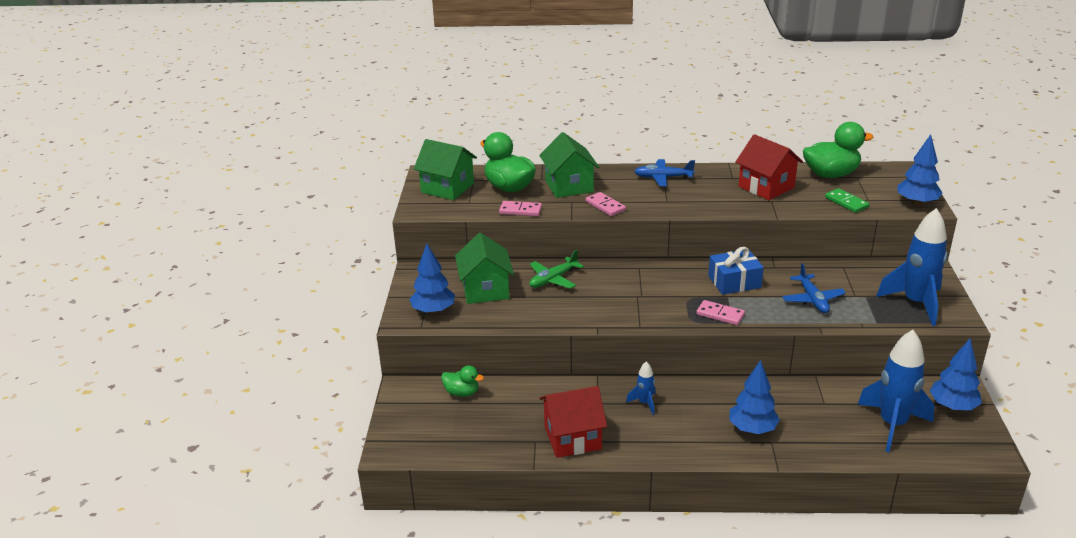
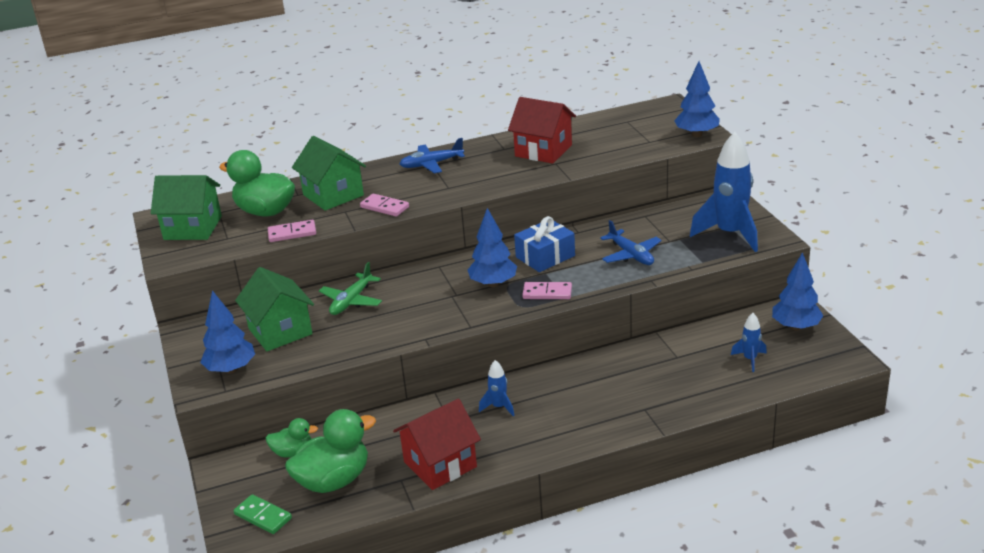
camera: 20 degrees left, 0 degrees up
blue tree [729,360,780,434] -> blue tree moved to [468,208,517,287]
green duck [803,122,873,178] -> green duck moved to [285,409,376,493]
green domino [825,188,869,213] -> green domino moved to [234,494,292,534]
blue rocket [857,330,935,452] -> blue rocket [731,313,767,372], size x0.47

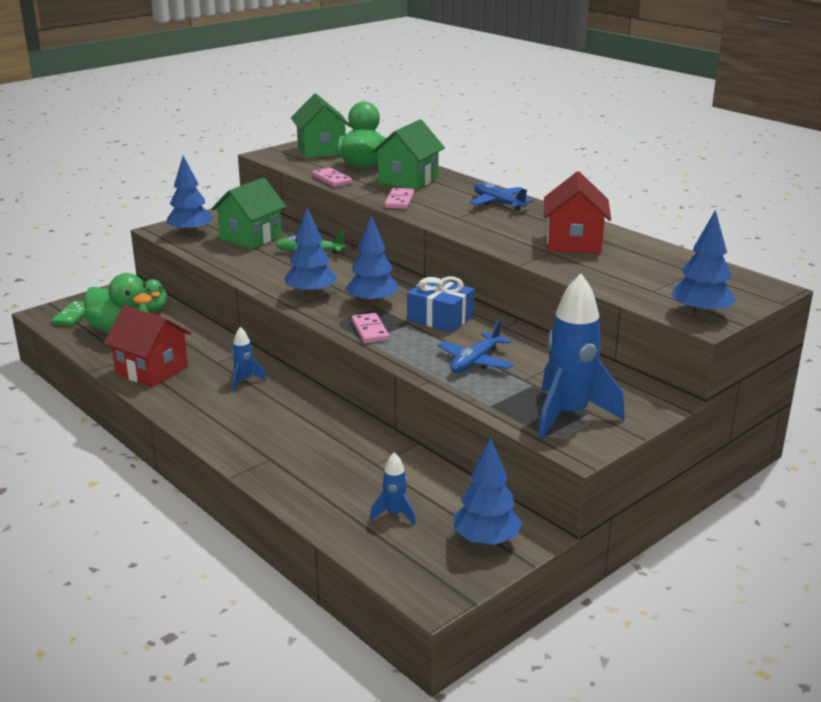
camera: 65 degrees right, 5 degrees down
none -> blue tree [284,208,337,297]

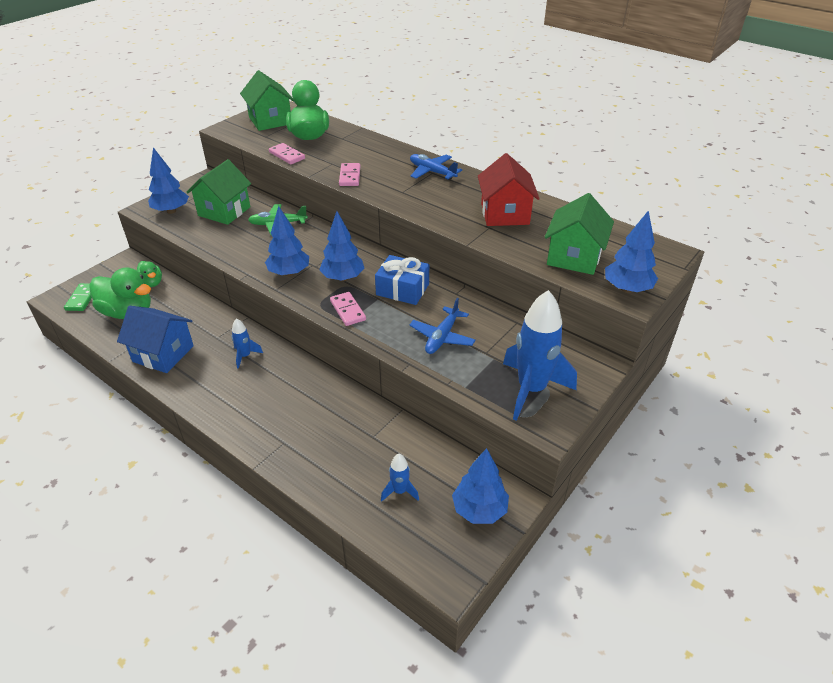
camera: 10 degrees left, 15 degrees up
red house [104,305,191,387] -> blue house [117,306,194,373]
green house [371,119,445,190] -> green house moved to [545,193,614,275]

